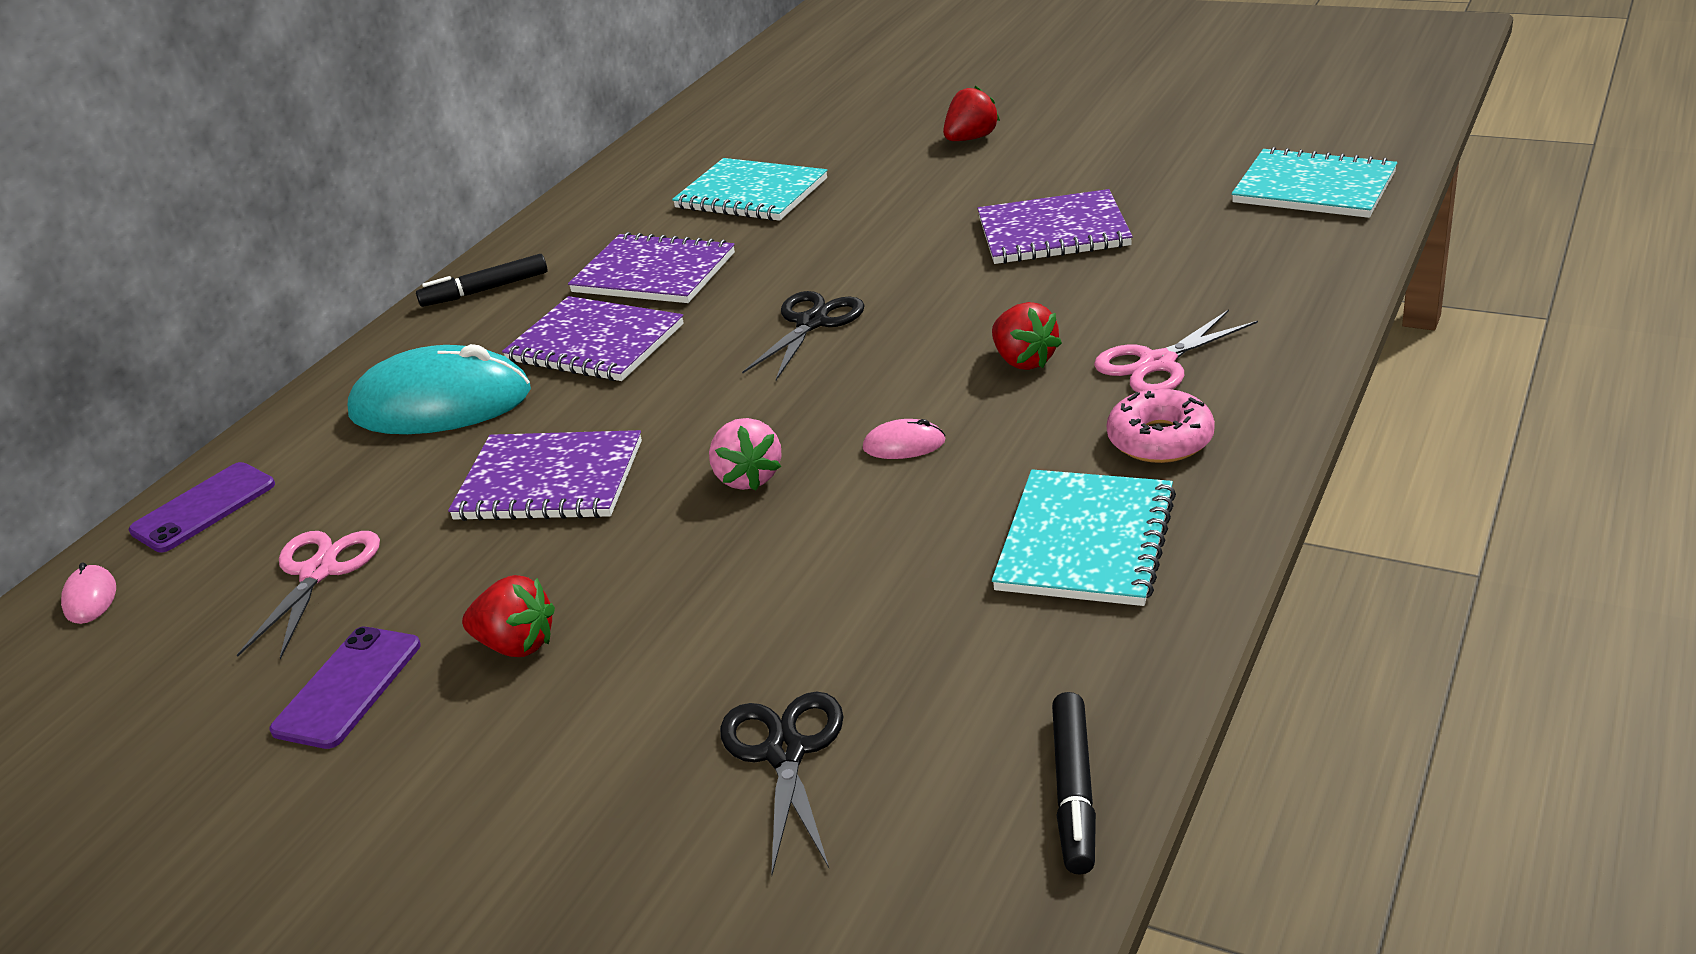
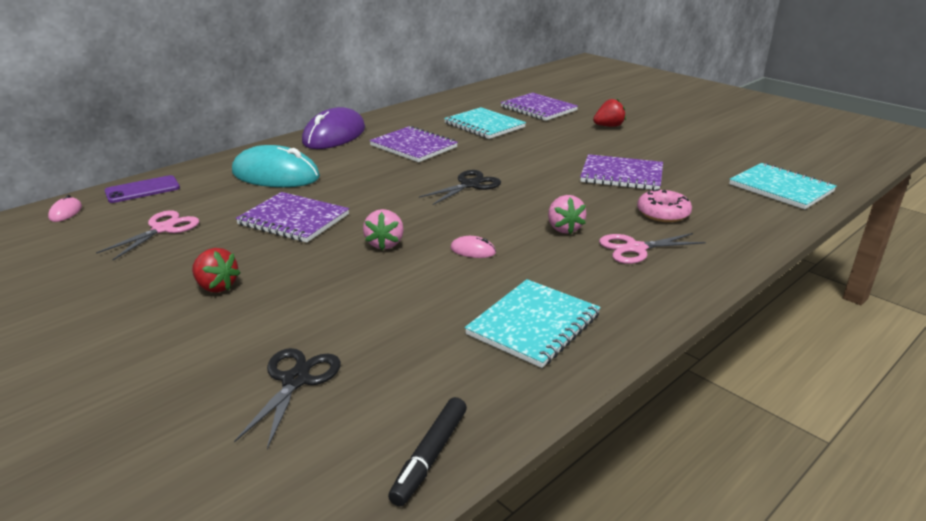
camera: 15 degrees right, 5 degrees down
purple phone [269,627,421,749] -> none
black marker [416,254,548,307] -> purple mouse [302,107,365,149]
purple notebook [502,296,684,381] -> purple notebook moved to [500,93,578,121]
red strawberry [992,302,1062,370] -> pink strawberry [548,195,586,234]
pink donut [1107,389,1215,463] -> pink donut moved to [637,189,692,222]

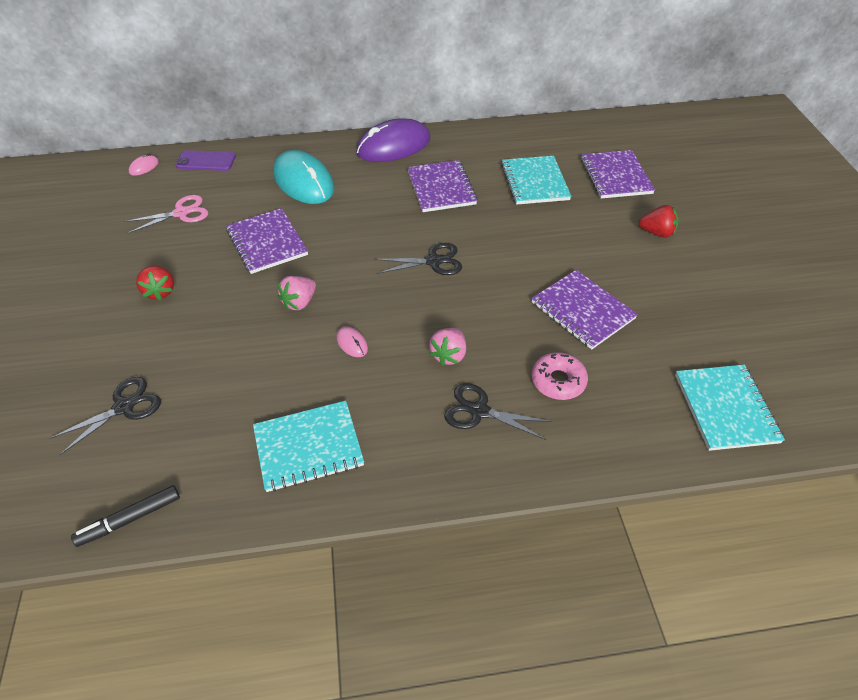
camera: 35 degrees right, 20 degrees up
pink scissors [599,233,706,264] -> black scissors [444,383,551,440]

